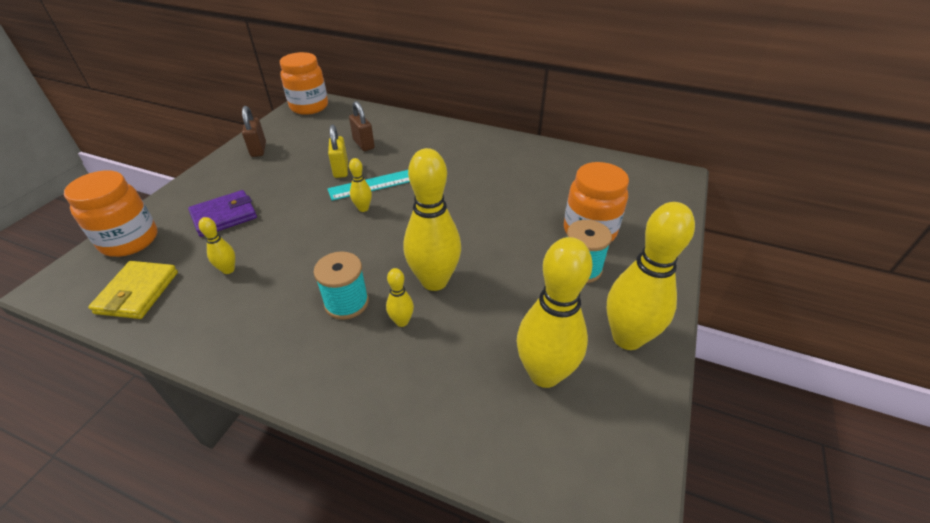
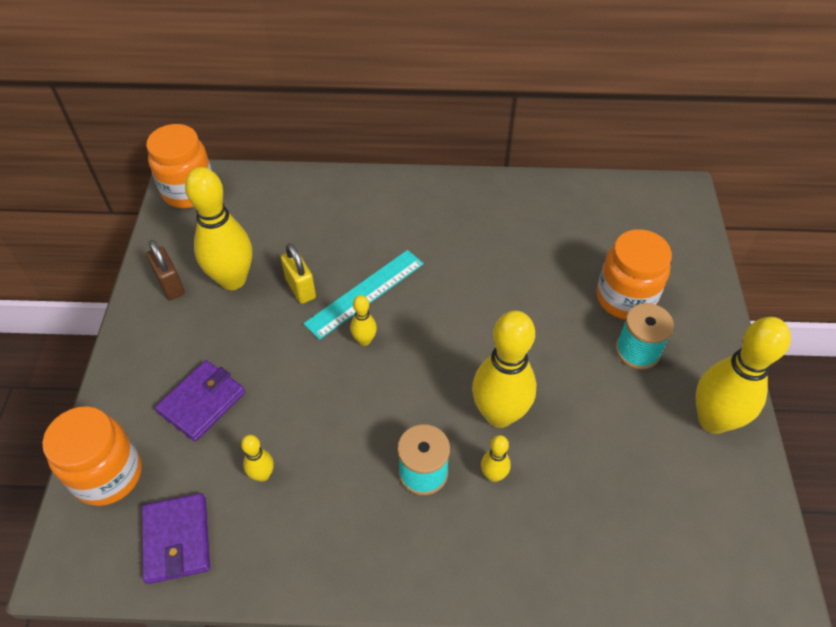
camera: 20 degrees left, 10 degrees up
yellow wallet [88,261,178,319] -> purple wallet [142,493,210,584]
brown padlock [349,101,375,151] -> none
yellow bowling pin [517,237,592,388] -> yellow bowling pin moved to [185,167,252,290]

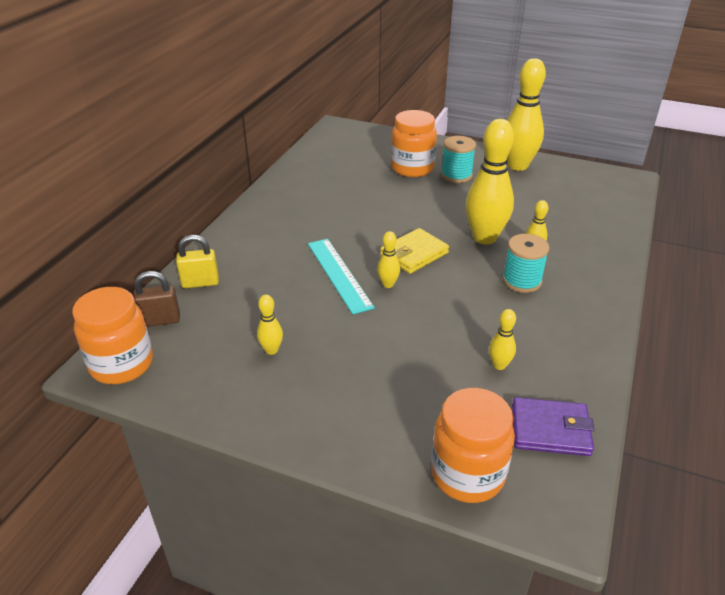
camera: 70 degrees left, 15 degrees down
brown padlock [146,240,185,300] -> brown padlock moved to [133,271,180,327]
purple wallet [155,360,245,441] -> none
yellow bowling pin [185,167,252,290] -> yellow bowling pin [257,295,283,355], size x0.45
yellow padlock [281,243,316,304] -> yellow padlock moved to [176,235,219,288]
none -> yellow wallet [380,228,449,274]

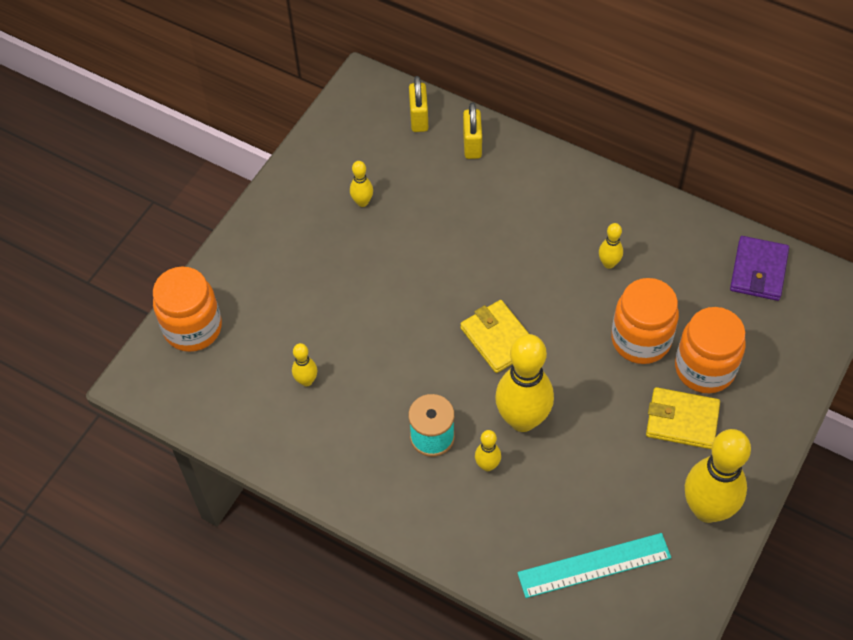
camera: 100 degrees right, 20 degrees up
orange jar [72,287,153,384] -> orange jar moved to [611,278,679,364]
brown padlock [133,271,180,327] -> yellow padlock [409,76,428,132]
turquoise ruler [308,239,375,314] -> turquoise ruler moved to [517,533,671,598]
yellow bowling pin [377,231,400,288] -> yellow bowling pin moved to [599,223,623,269]
turquoise spool [441,136,476,183] -> yellow wallet [646,387,720,449]
purple wallet [512,397,594,456] -> purple wallet moved to [730,236,789,301]

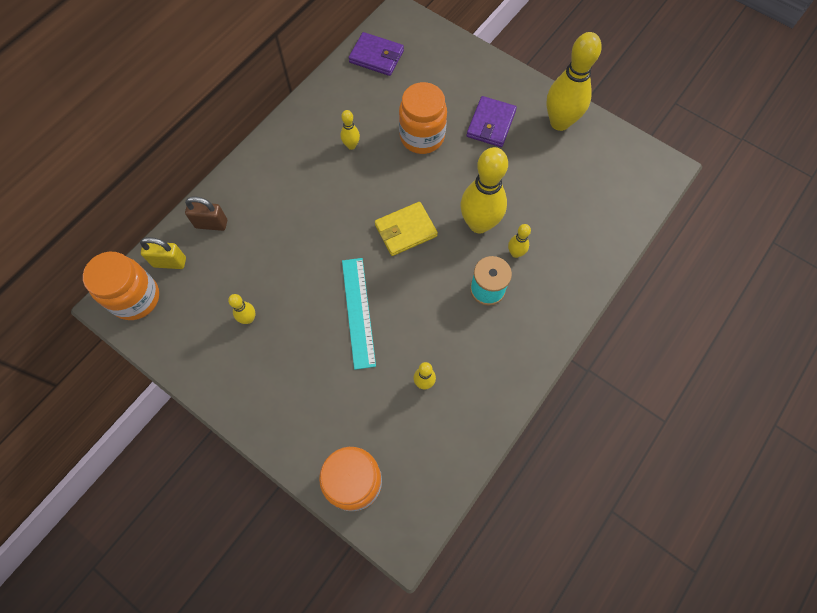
camera: 85 degrees left, 10 degrees up
yellow padlock [463,103,482,159] -> brown padlock [185,196,227,231]
turquoise ruler [517,533,671,598] -> turquoise ruler moved to [342,258,376,370]
yellow wallet [646,387,720,449] -> purple wallet [467,96,517,147]
orange jar [675,307,746,393] -> orange jar moved to [83,252,159,320]

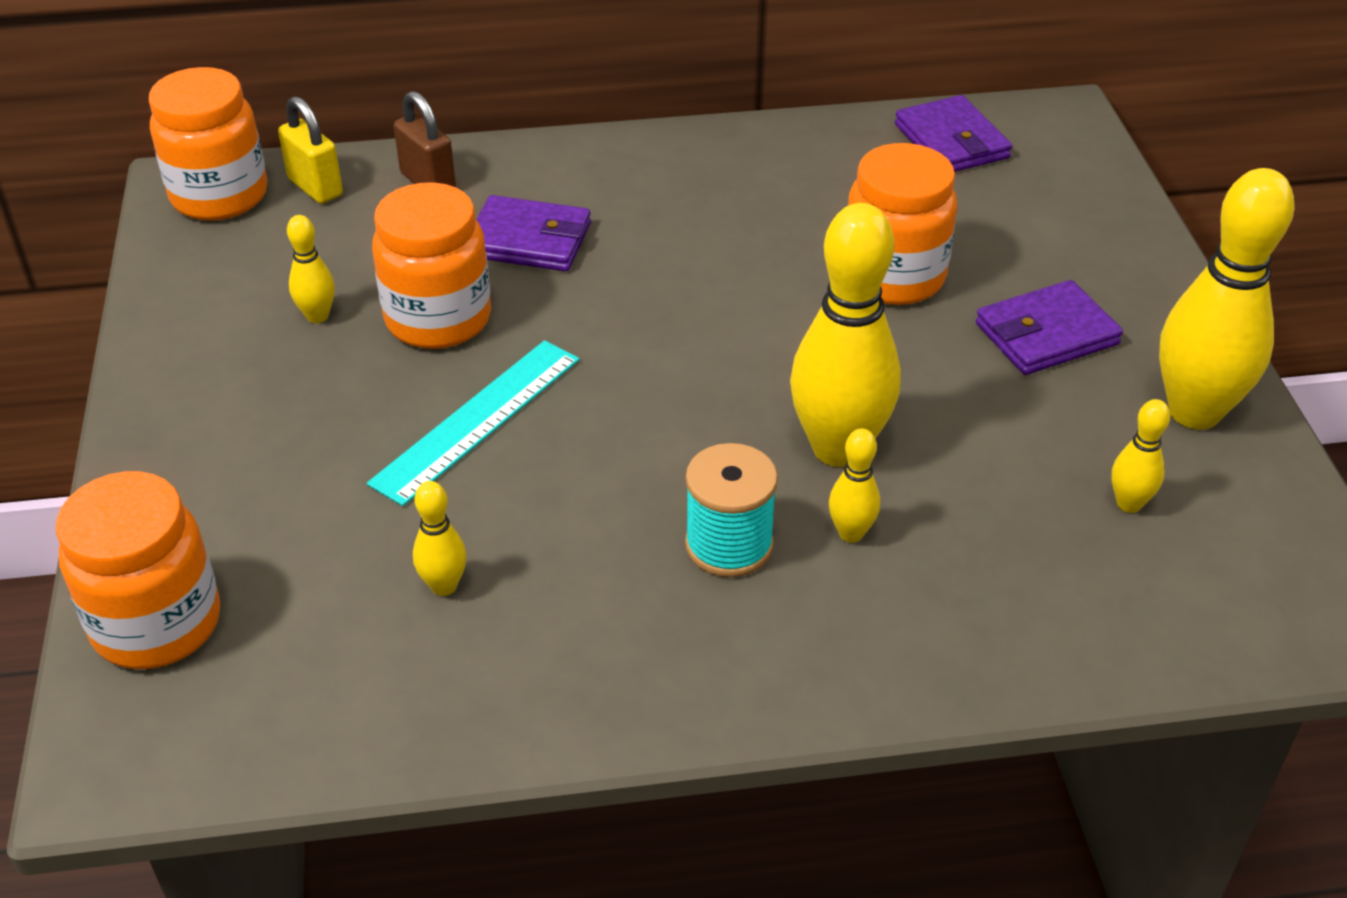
camera: 45 degrees right, 25 degrees down
yellow bowling pin [341,110,360,150] -> yellow bowling pin moved to [1112,399,1170,513]
yellow wallet [375,202,438,256] -> none
none -> orange jar [372,182,491,349]
none -> purple wallet [476,195,591,271]

